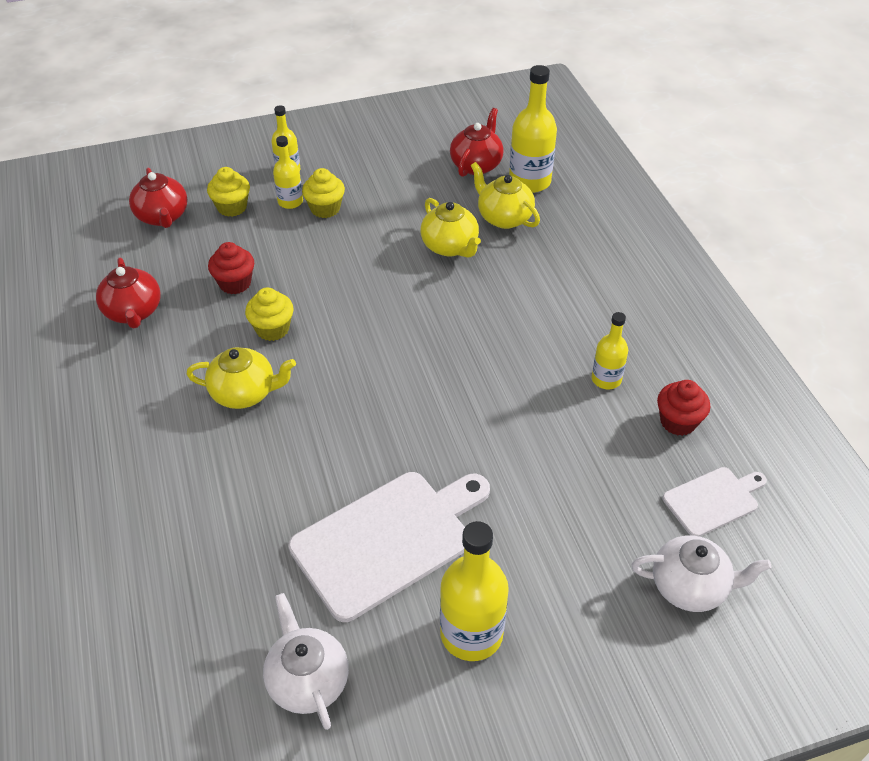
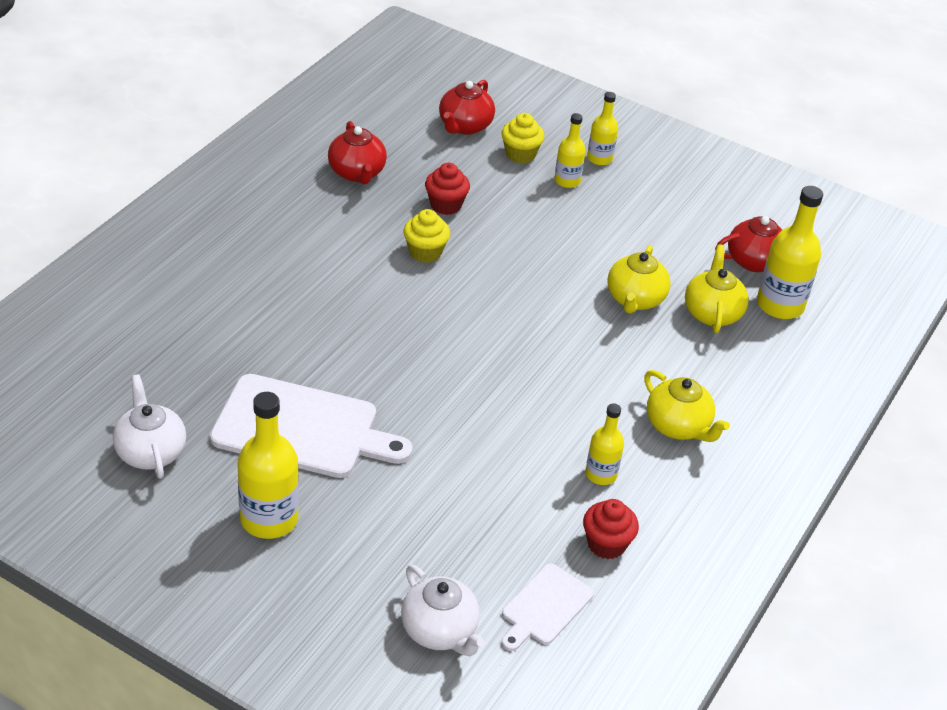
camera: 45 degrees right, 5 degrees down
red teapot [96,258,161,329] -> red teapot turned 45 degrees counterclockwise [328,121,387,184]
yellow teapot [186,347,296,409] -> yellow teapot moved to [644,370,730,442]
white teapot [263,593,349,730] -> white teapot turned 45 degrees counterclockwise [113,374,186,479]
yellow cupcake [302,168,345,218] -> none
white cutting board [663,467,767,537] -> white cutting board turned 105 degrees clockwise [502,563,594,651]

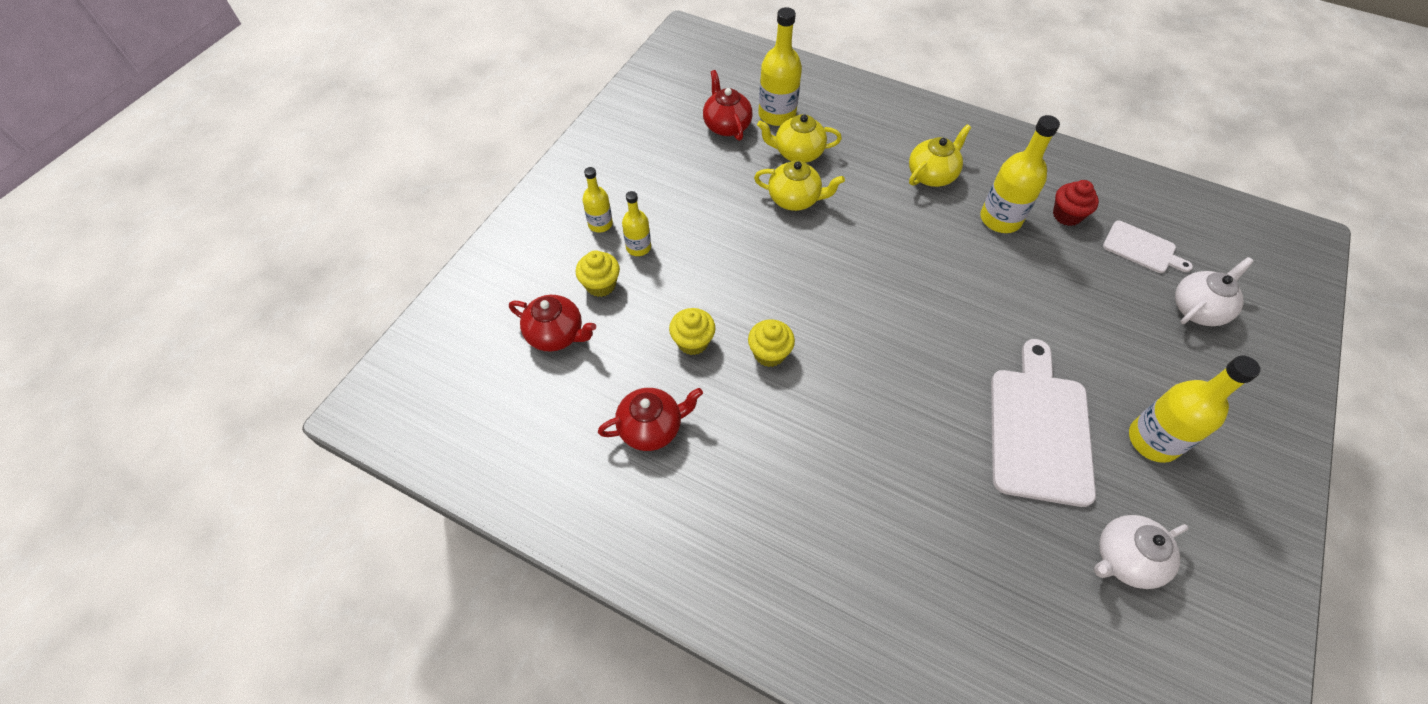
camera: 90 degrees left, 15 degrees up
red cupcake [425,163,470,215] -> yellow cupcake [669,308,716,355]
yellow bottle [585,403,624,485] -> yellow bottle [980,115,1060,233], size x1.70

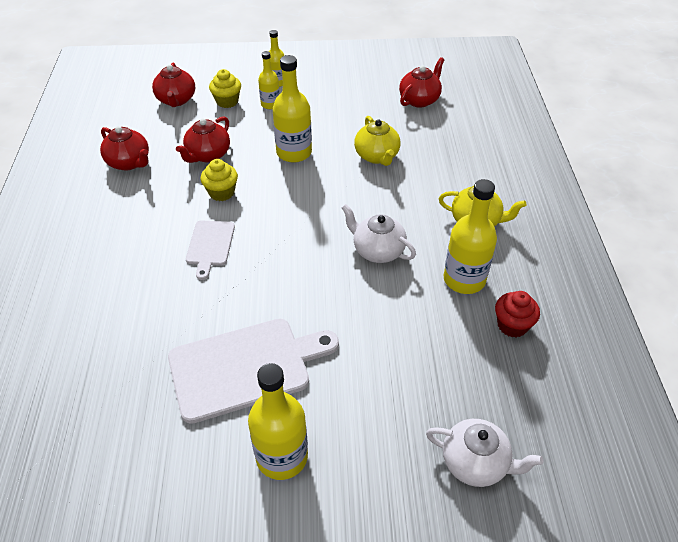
camera: 60 degrees right, 10 degrees down
yellow cupcake [669,308,716,355] -> red teapot [176,116,230,163]
yellow teapot [757,114,842,163] -> none
yellow bottle [758,7,802,126] -> yellow bottle moved to [273,55,312,162]
white teapot [1094,515,1188,589] -> white teapot moved to [342,204,416,263]
white cutting board [1103,220,1193,273] -> white cutting board moved to [186,220,235,280]

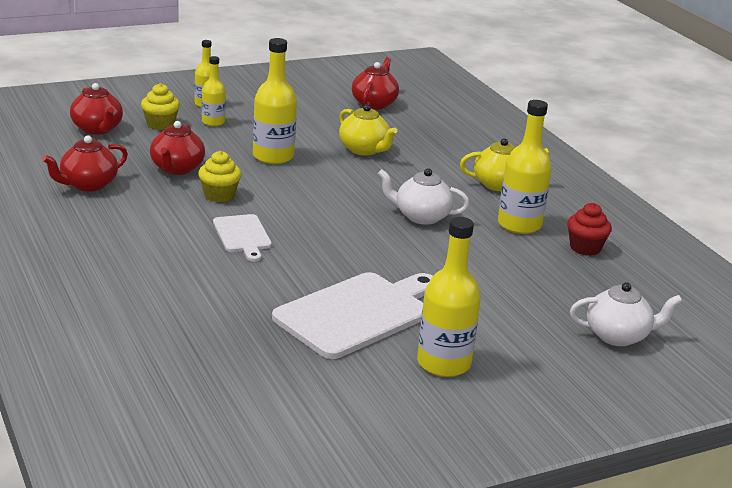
camera: 25 degrees left, 20 degrees down
red teapot [100,126,149,170] -> red teapot turned 120 degrees clockwise [42,135,128,192]

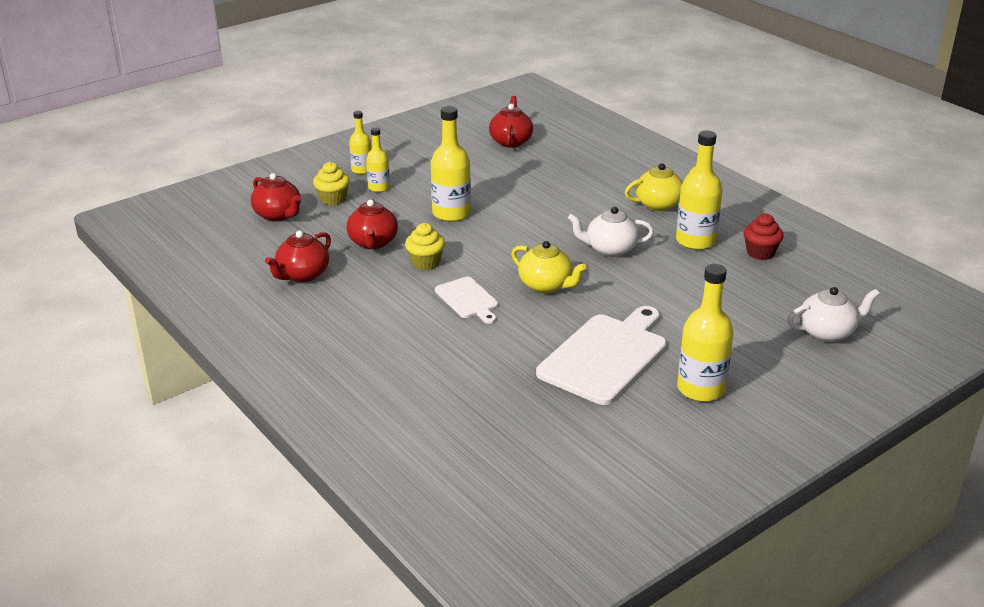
camera: 10 degrees left, 5 degrees up
yellow teapot [339,104,397,156] -> yellow teapot moved to [511,241,587,293]

